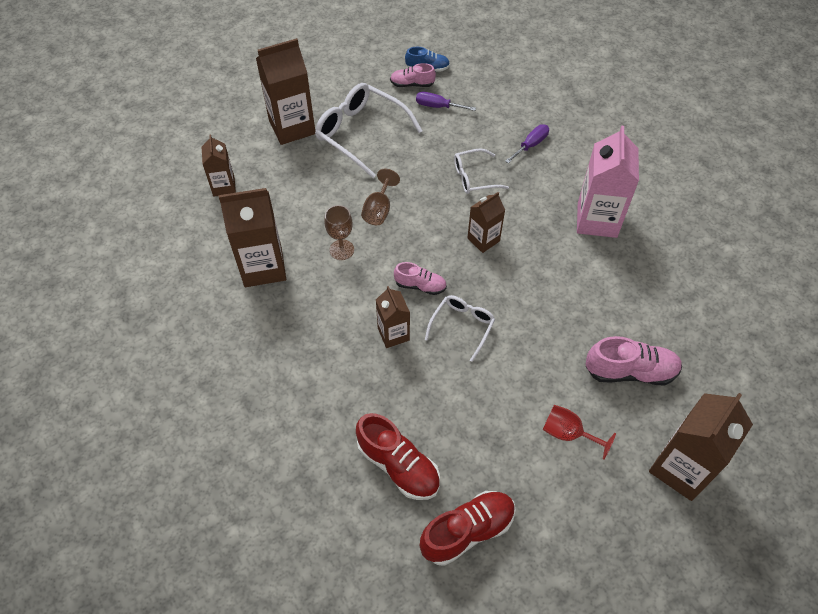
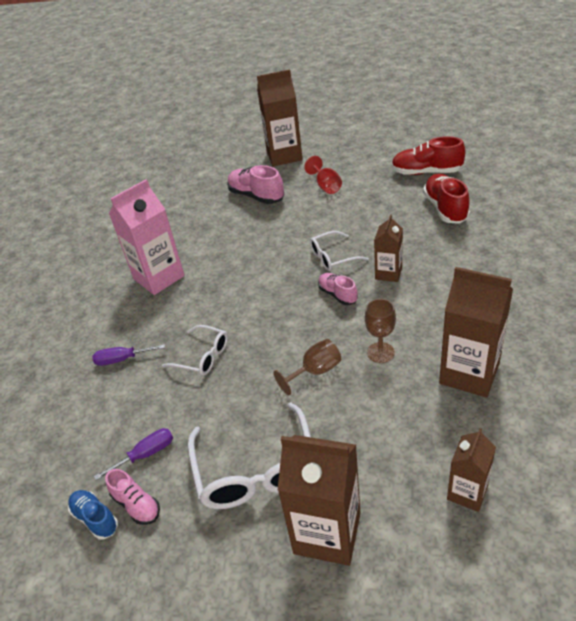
camera: 135 degrees left, 15 degrees down
purple screwdriver [416,92,476,111] -> purple screwdriver turned 90 degrees counterclockwise [94,428,173,480]
brown carton [467,192,505,253] -> none

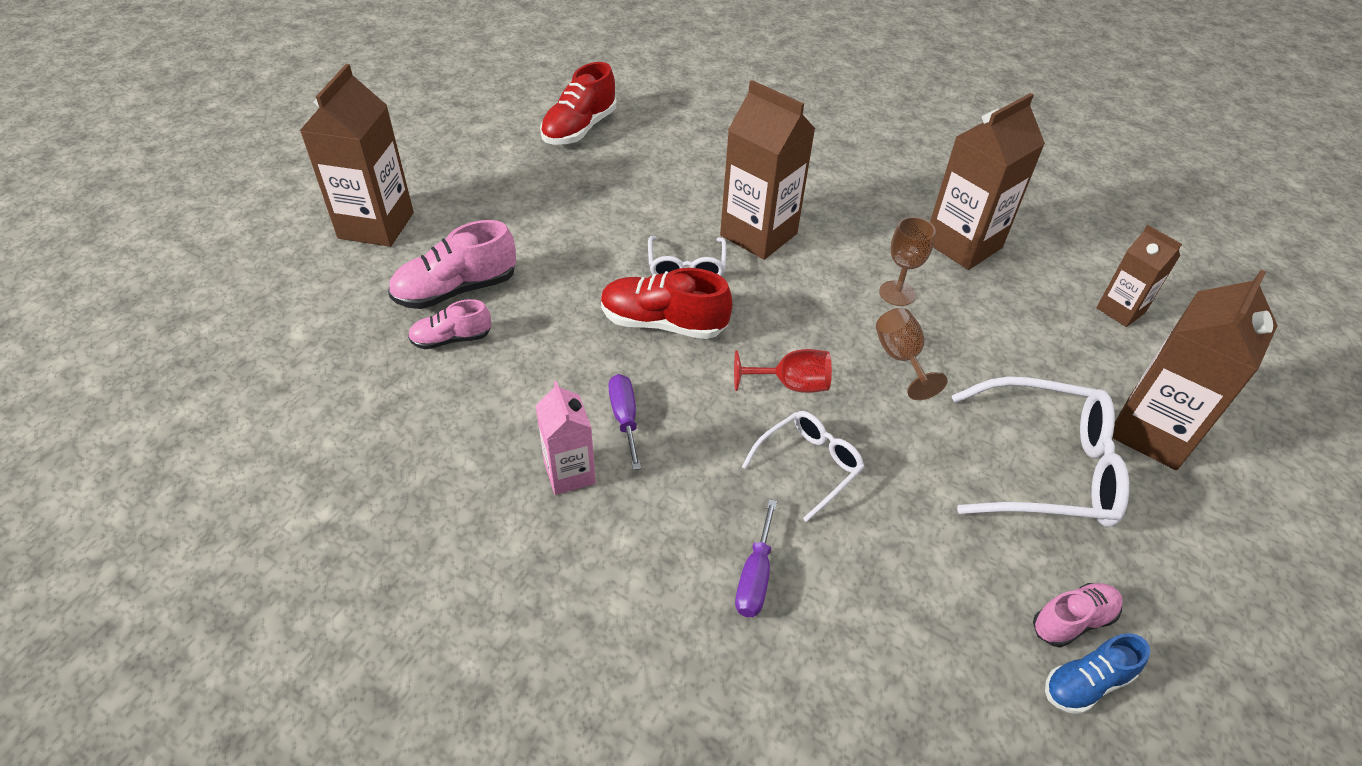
camera: 75 degrees left, 5 degrees up
purple screwdriver [94,428,173,480] -> purple screwdriver moved to [608,374,641,470]
pink carton [109,179,185,295] -> pink carton [536,381,596,495], size x0.58
red goblet [304,156,342,194] -> red goblet moved to [734,349,832,393]
pink shoe [318,273,358,305] -> pink shoe moved to [408,299,491,349]
brown carton [374,215,403,282] -> brown carton [720,80,815,260], size x1.74
red shoe [423,174,470,224] -> red shoe moved to [601,268,732,339]

